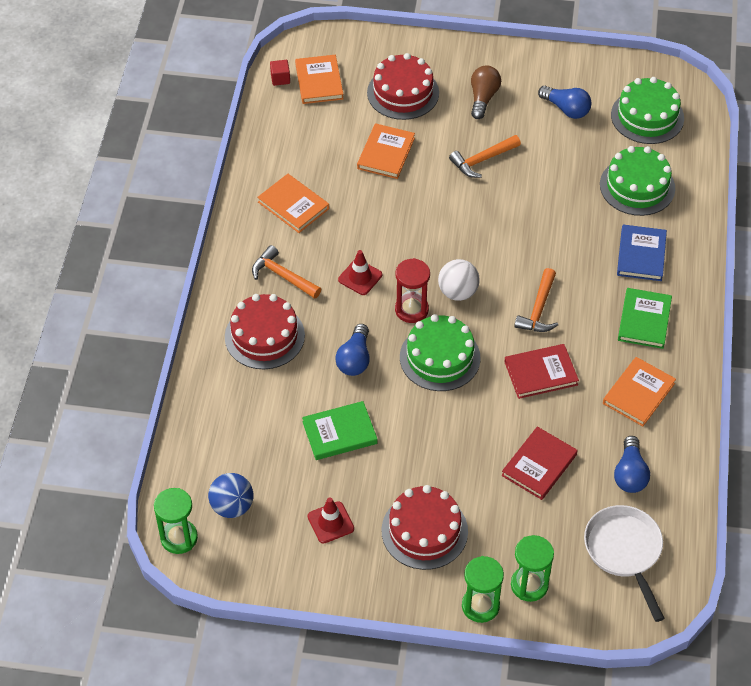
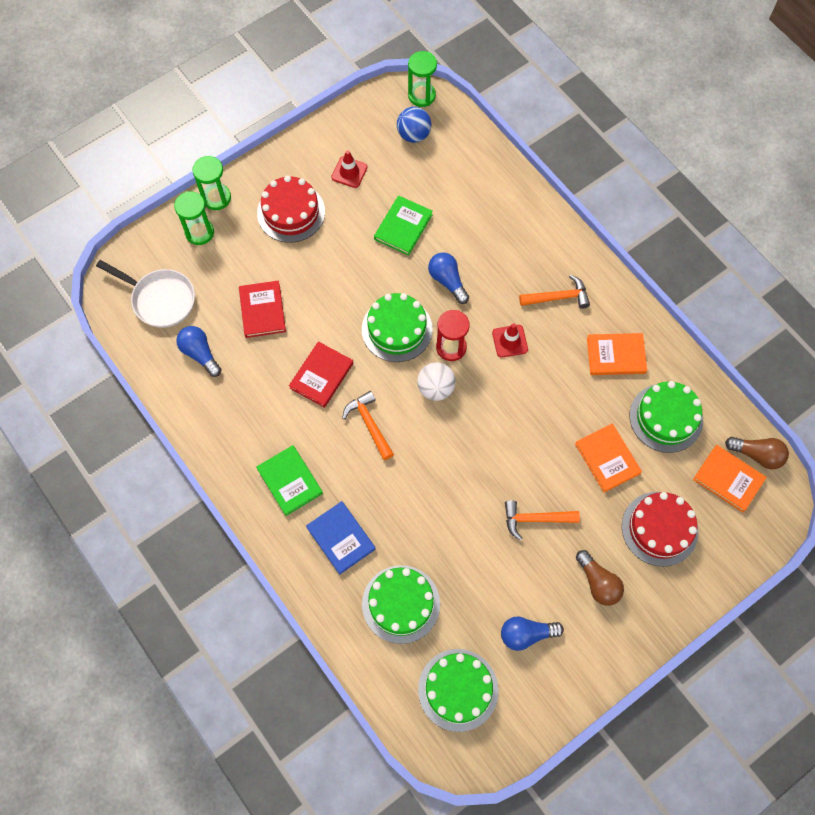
camera: 135 degrees right, 15 degrees up
red cake [225,294,305,369] -> none
red cube [270,60,290,86] -> brown light bulb [725,437,789,469]
orange hammer [449,135,521,178] -> orange hammer turned 105 degrees counterclockwise [505,500,580,541]
orange book [603,357,676,426] -> none
none -> green cake [630,381,703,453]

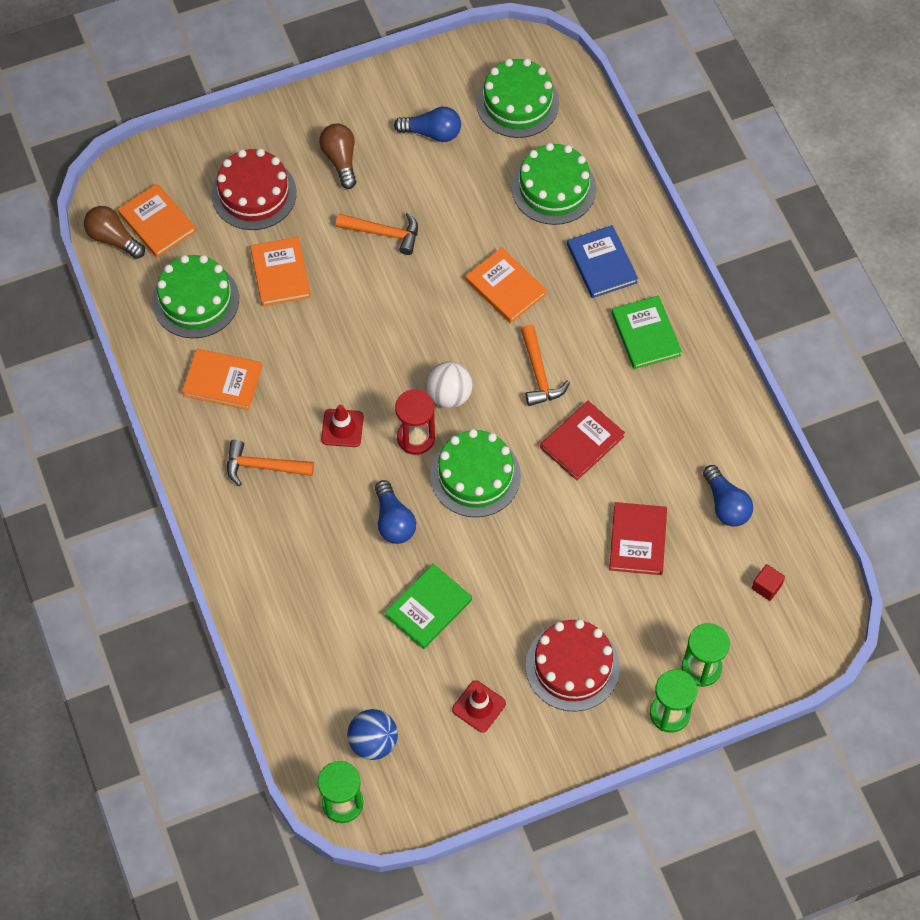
camera: 165 degrees left, 5 degrees down
white pan [96,260,195,328] -> red cube [752,564,785,601]
none -> orange book [465,247,547,323]

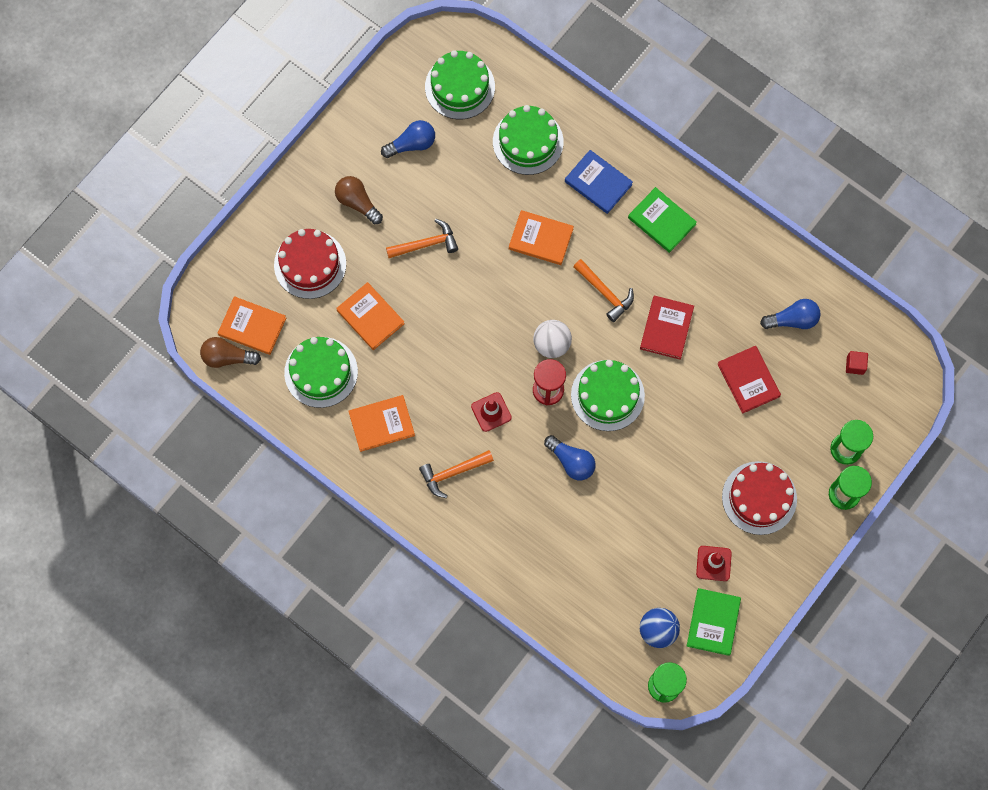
camera: 30 degrees left, 10 degrees up
green book [384,564,472,649] -> green book moved to [687,588,741,656]
blue light bulb [703,465,753,526] -> blue light bulb turned 45 degrees counterclockwise [760,299,821,329]

